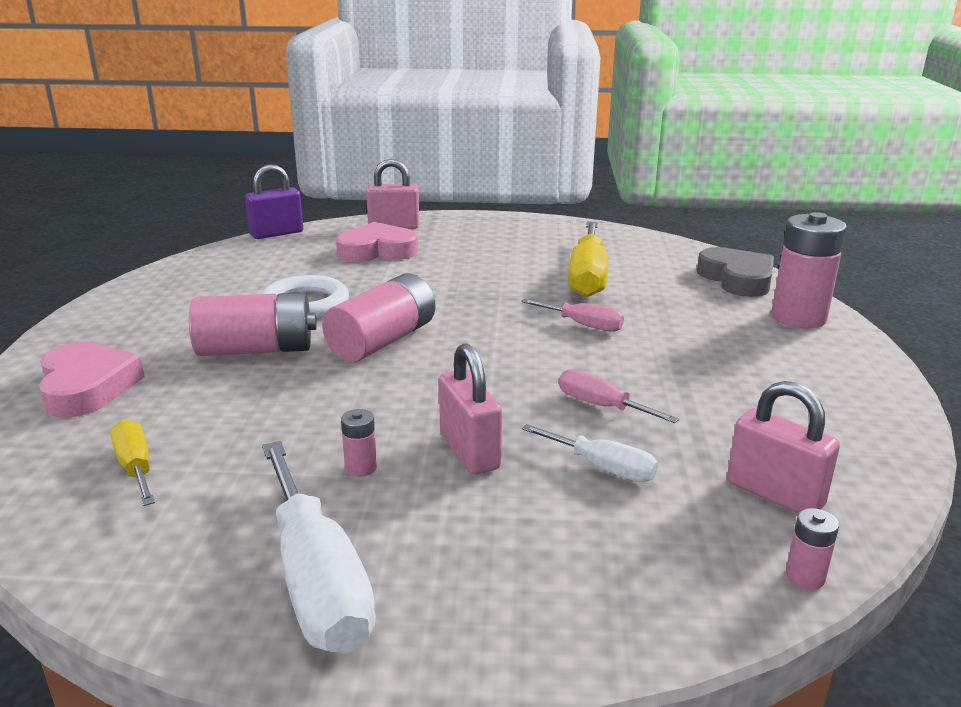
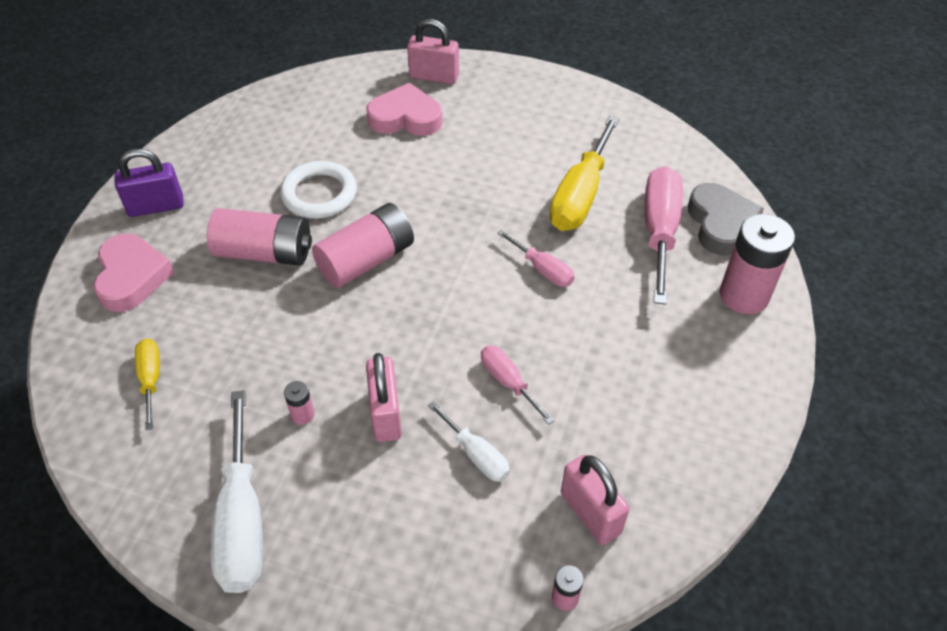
camera: 15 degrees right, 25 degrees up
purple padlock [245,164,303,239] -> purple padlock moved to [114,149,184,217]
none -> pink screwdriver [645,166,683,305]

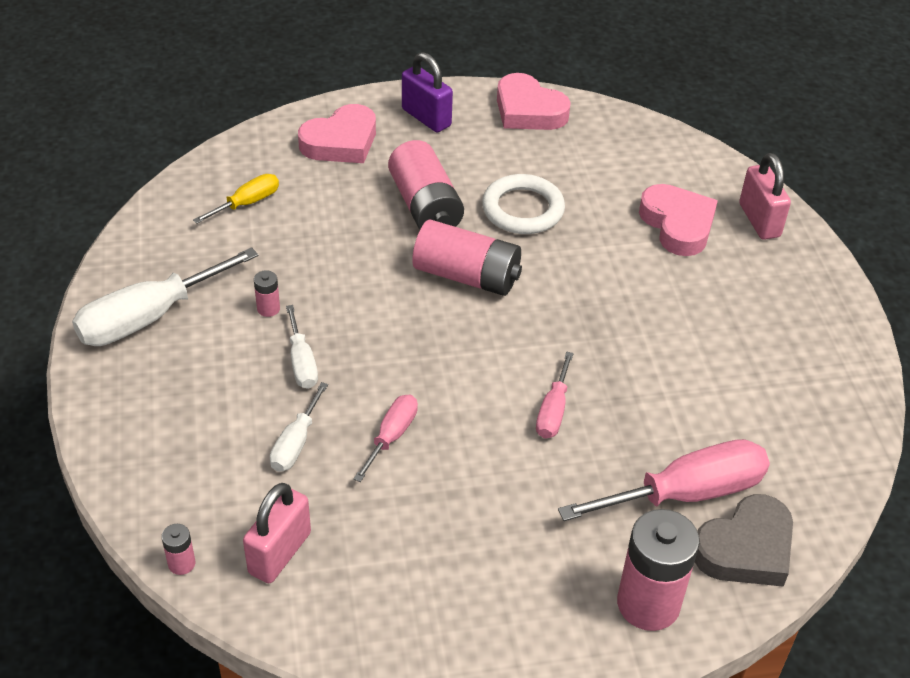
camera: 60 degrees right, 5 degrees down
pink padlock [366,353,402,442] -> white screwdriver [286,305,318,389]
yellow screwdriver [549,116,620,231] -> none
none -> pink heart [497,73,571,130]

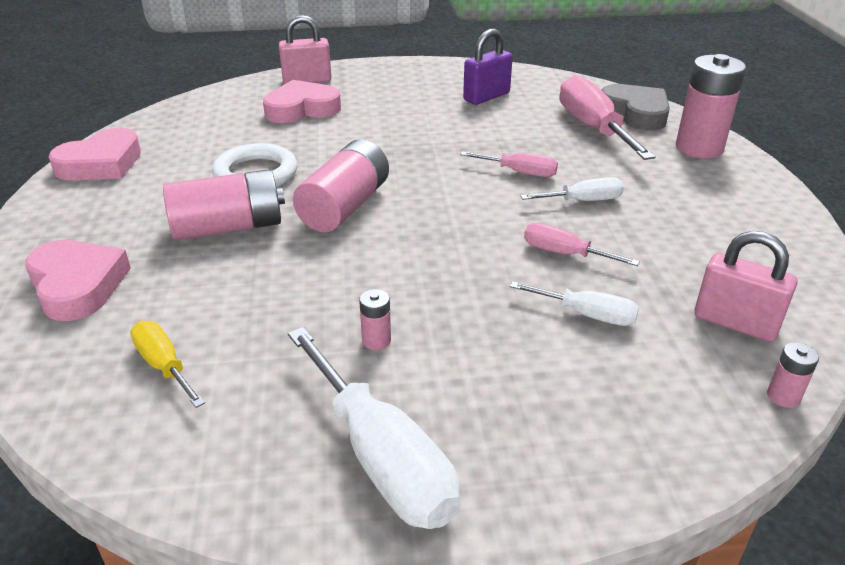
camera: 85 degrees left, 10 degrees down
white screwdriver [286,305,318,389] -> white screwdriver moved to [521,177,624,201]
purple padlock [402,52,453,132] -> purple padlock moved to [463,29,513,105]

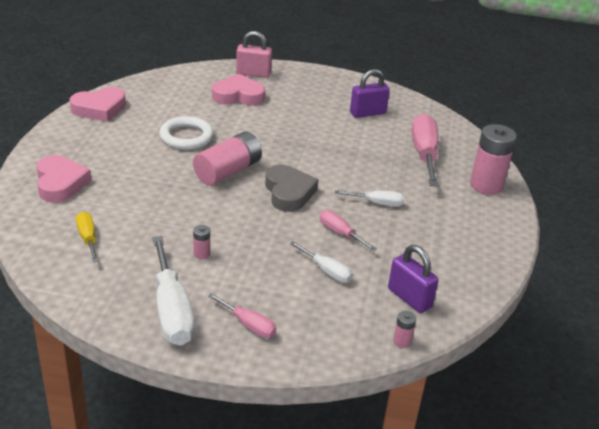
camera: 15 degrees right, 0 degrees up
pink battery [163,169,285,240] -> none
pink screwdriver [460,151,558,177] -> pink screwdriver moved to [208,293,276,338]
grey heart [602,84,670,131] -> grey heart moved to [265,165,319,212]
pink padlock [694,231,797,342] -> purple padlock [388,245,439,313]

